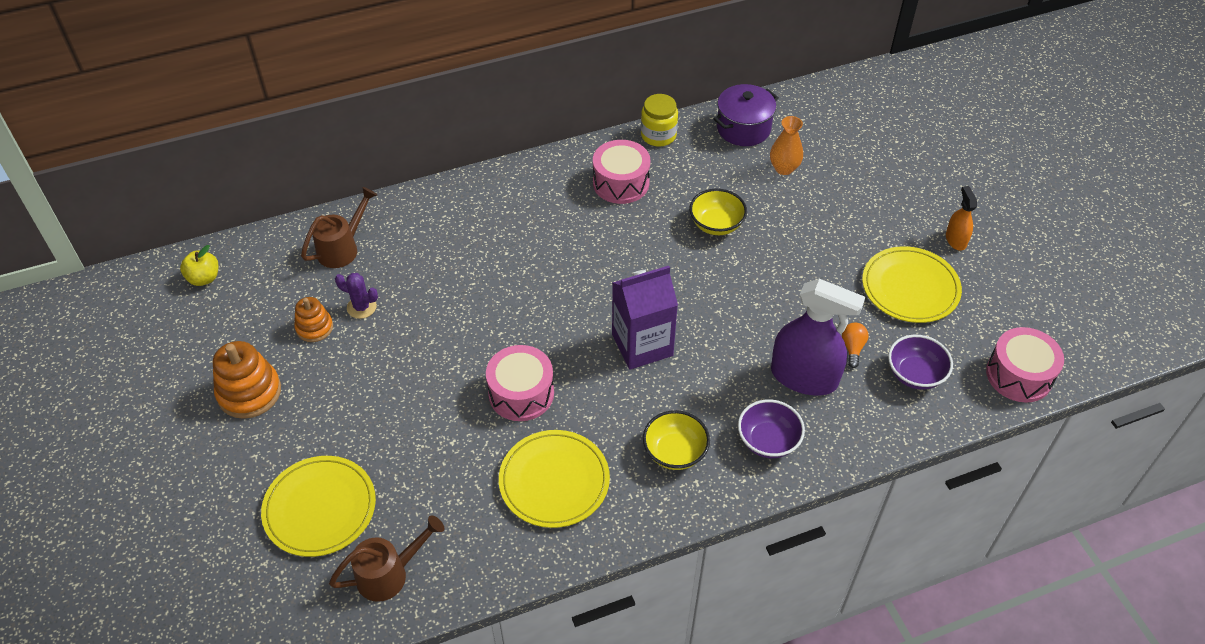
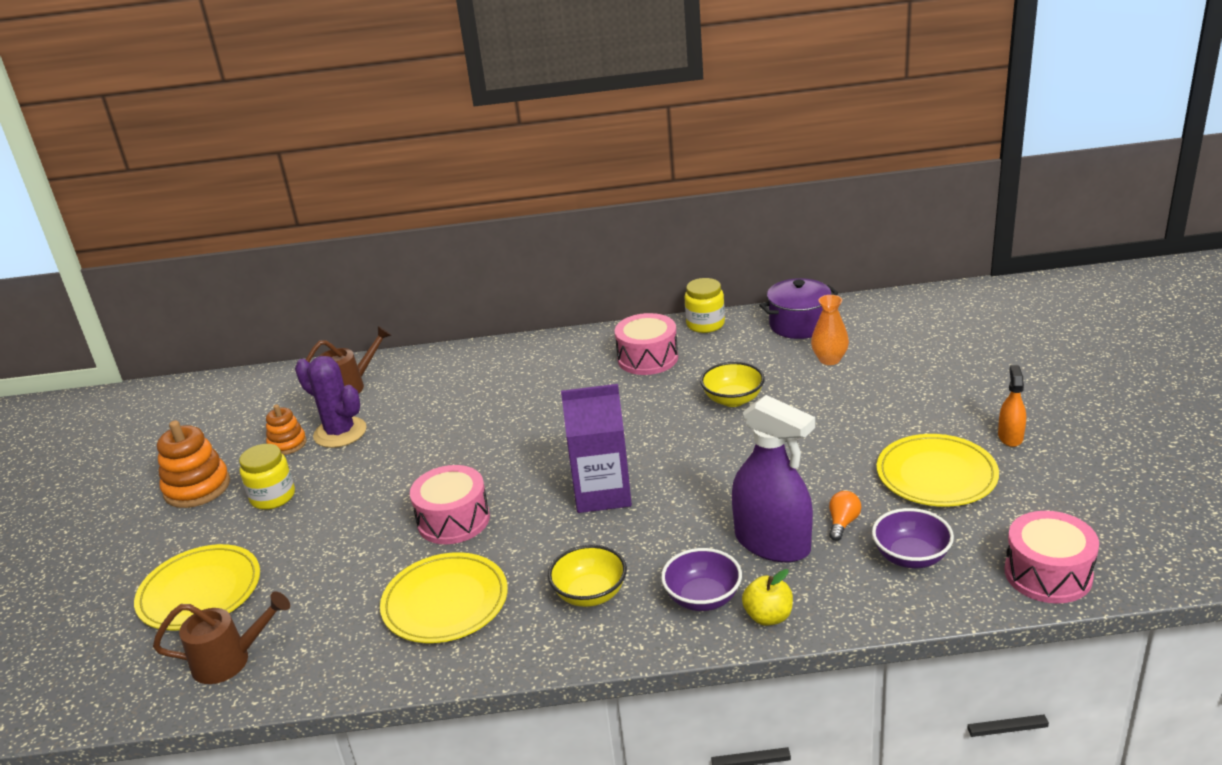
camera: 20 degrees right, 20 degrees down
yellow apple [180,245,218,286] -> yellow apple moved to [742,569,793,626]
purple cactus [335,273,378,319] -> purple cactus [295,356,367,448], size x1.72
none -> yellow jar [239,444,295,510]

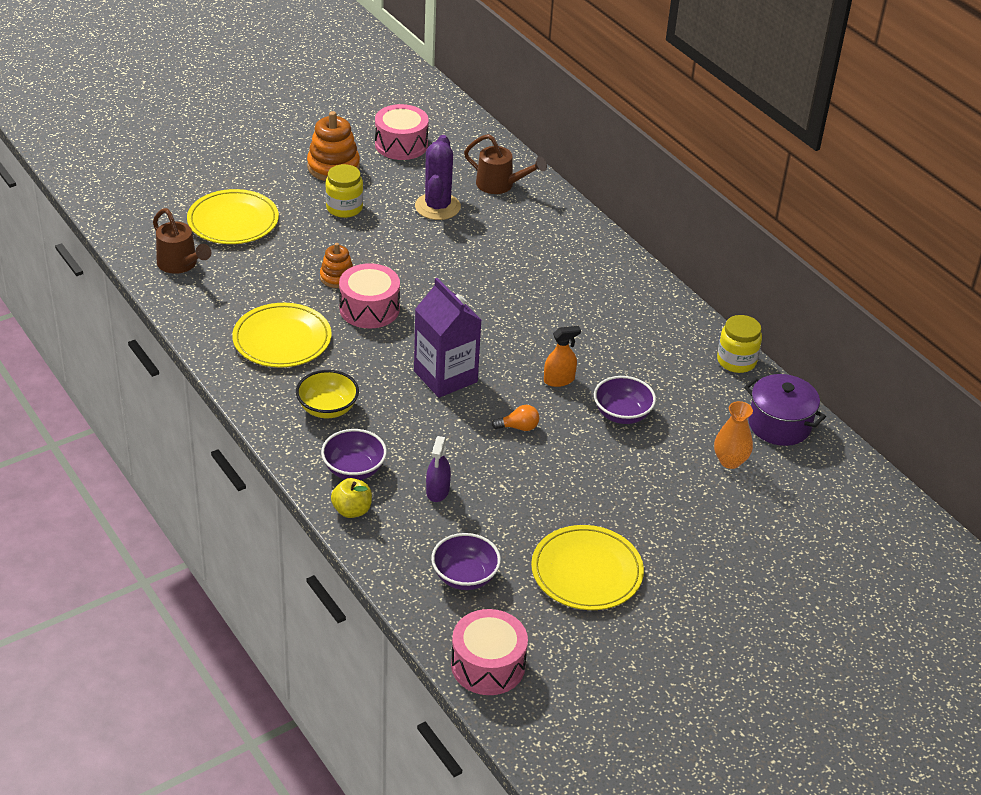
camera: 55 degrees right, 10 degrees up
orange stacking toy [266,404,307,455] -> orange stacking toy moved to [320,243,353,288]
pink drum [614,313,678,375] -> pink drum moved to [375,104,429,160]
yellow bowl [700,362,765,407] -> purple bowl [594,376,656,424]
purple spray bottle [732,395,815,562] -> purple spray bottle [426,436,451,502], size x0.49
orange light bulb [829,491,861,541] -> orange light bulb moved to [492,405,539,431]
orange spray bottle [998,365,1026,447] -> orange spray bottle moved to [544,326,581,387]

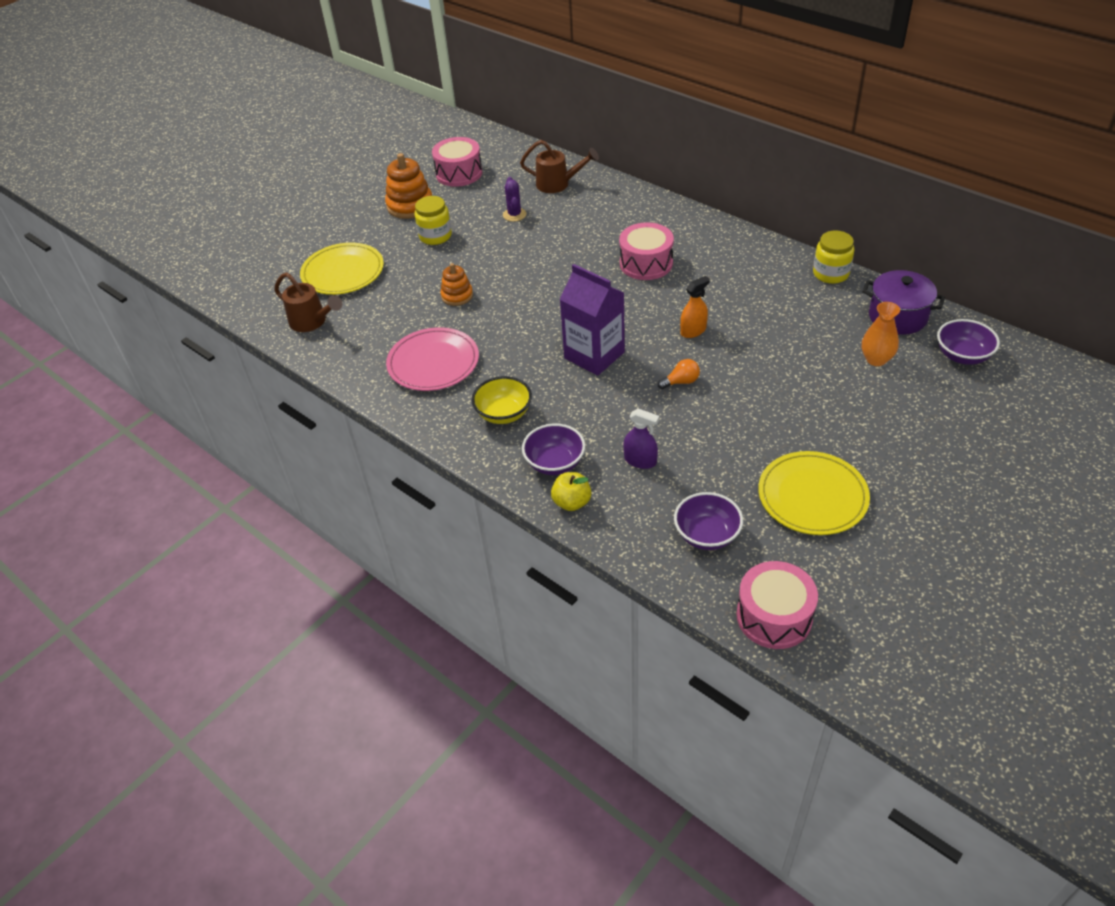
camera: 10 degrees left, 5 degrees up
yellow plate [232,303,332,368] -> pink plate [386,327,479,391]
pink drum [339,263,400,329] -> pink drum moved to [619,222,674,280]
purple cactus [415,135,461,220] -> purple cactus [503,177,526,222], size x0.58
purple spray bottle [426,436,451,502] -> purple spray bottle turned 60 degrees counterclockwise [623,408,659,469]
purple bowl [594,376,656,424] -> purple bowl moved to [937,319,1000,365]

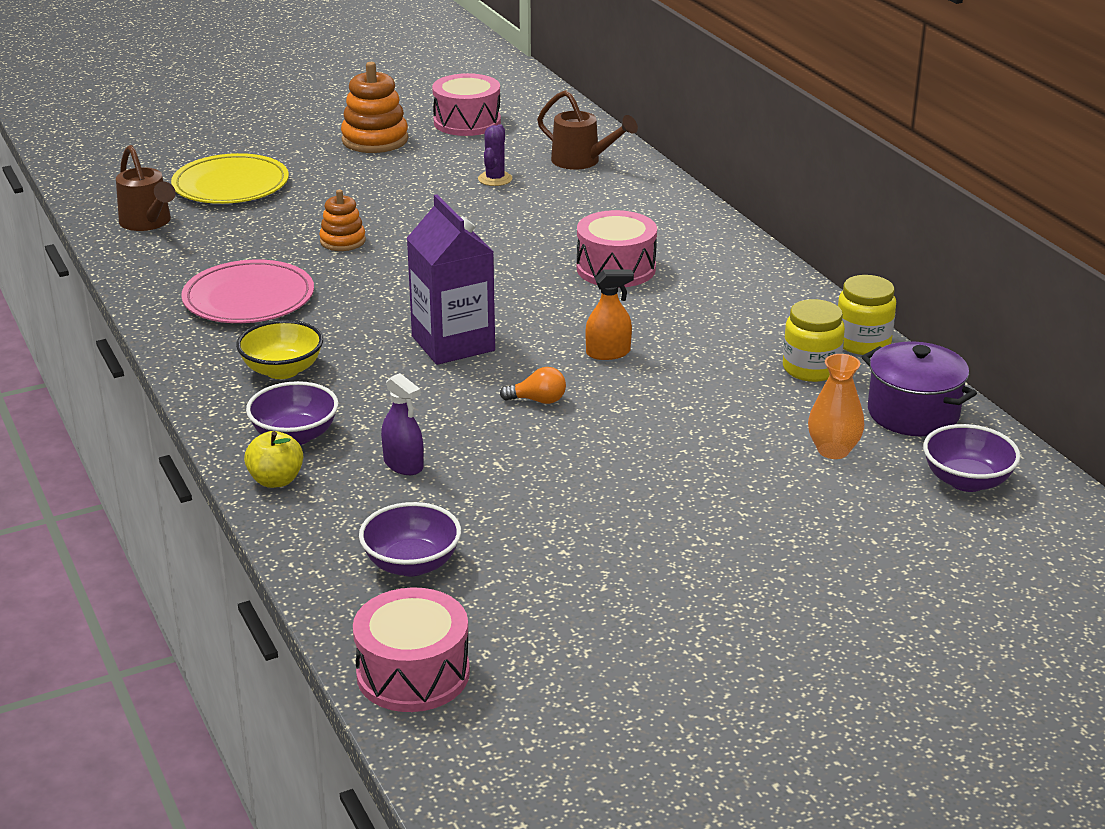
camera: 20 degrees right, 15 degrees down
yellow jar [415,196,452,245] -> yellow jar moved to [783,299,845,382]
yellow plate [758,451,870,535] -> none

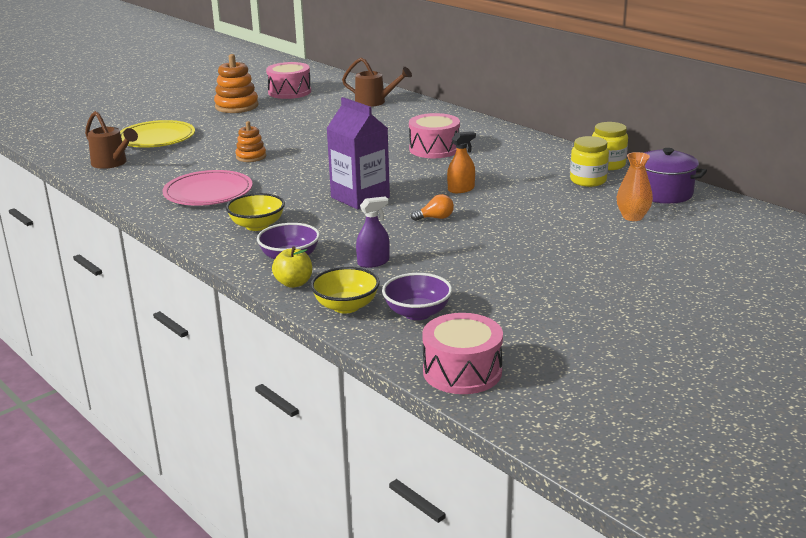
camera: 15 degrees left, 5 degrees down
purple spray bottle [381,373,424,475] -> purple spray bottle turned 60 degrees counterclockwise [356,197,390,268]
purple cactus [478,124,512,186] -> none
purple bowl [923,424,1021,492] -> none
none -> yellow bowl [310,267,380,313]

